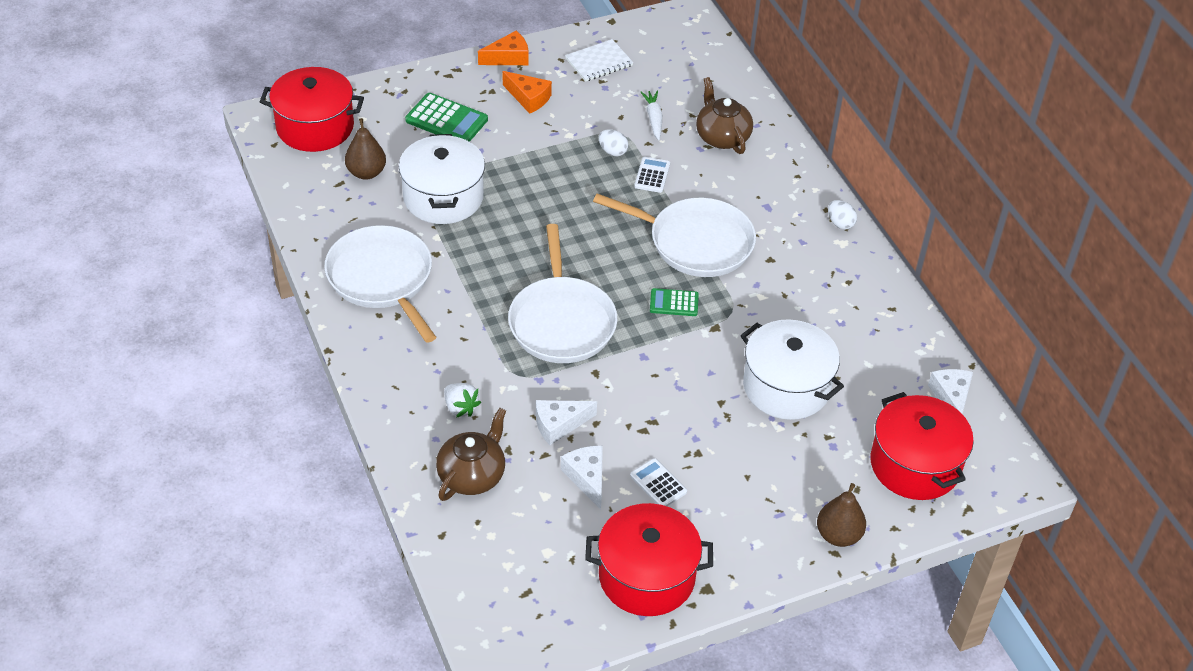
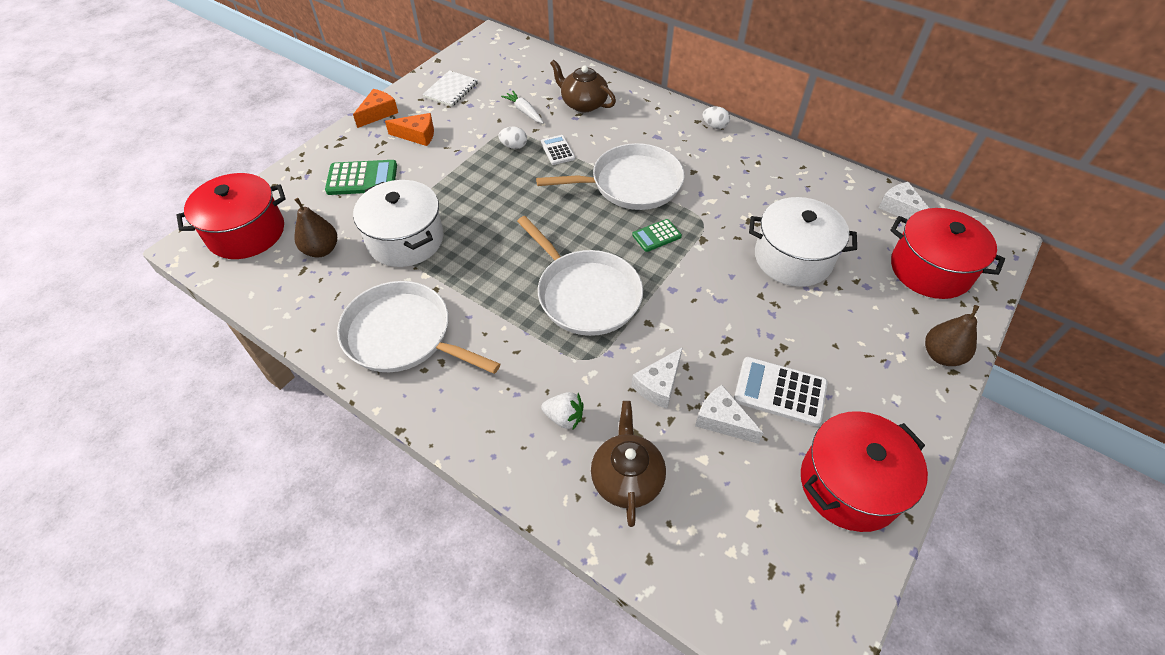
camera: 30 degrees left, 5 degrees up
white calculator [630,458,687,506] -> white calculator [734,357,828,426], size x1.66

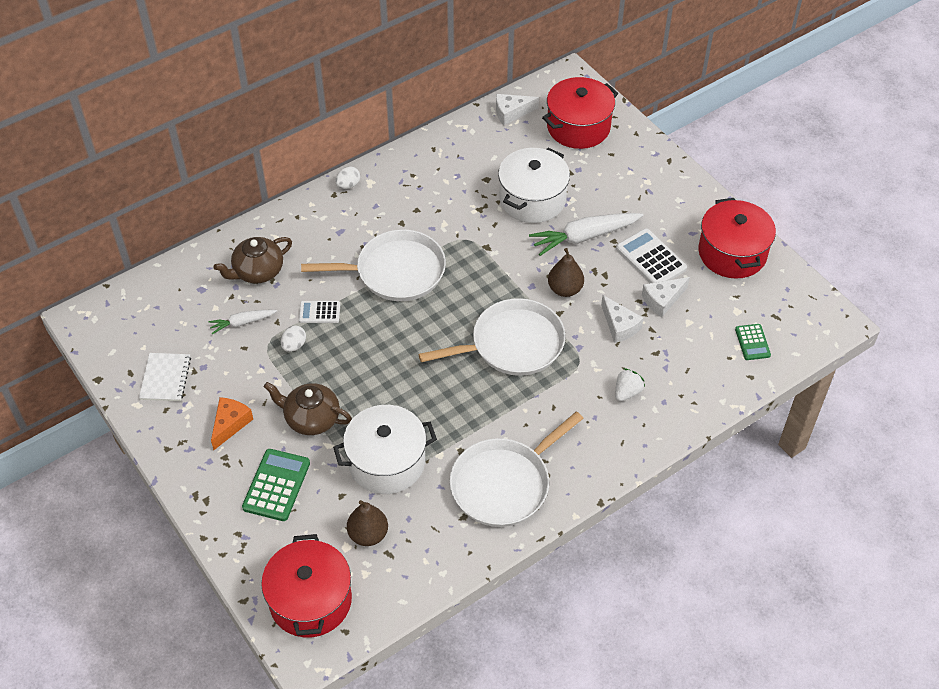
camera: 70 degrees left, 0 degrees up
orange cheese [353,89,398,128] -> none
white notebook [423,70,478,107] -> white notebook turned 45 degrees clockwise [139,353,191,401]
white pan [536,143,685,210] -> white pan turned 75 degrees clockwise [301,230,446,301]
brown teapot [591,401,666,527] -> brown teapot moved to [264,382,352,435]
green calculator [632,219,682,252] -> green calculator moved to [735,324,771,360]
white calculator [734,357,828,426] -> white calculator turned 105 degrees clockwise [616,228,687,283]
brown pear [925,305,979,366] -> brown pear moved to [548,248,584,297]
none -> white carrot [529,213,643,256]

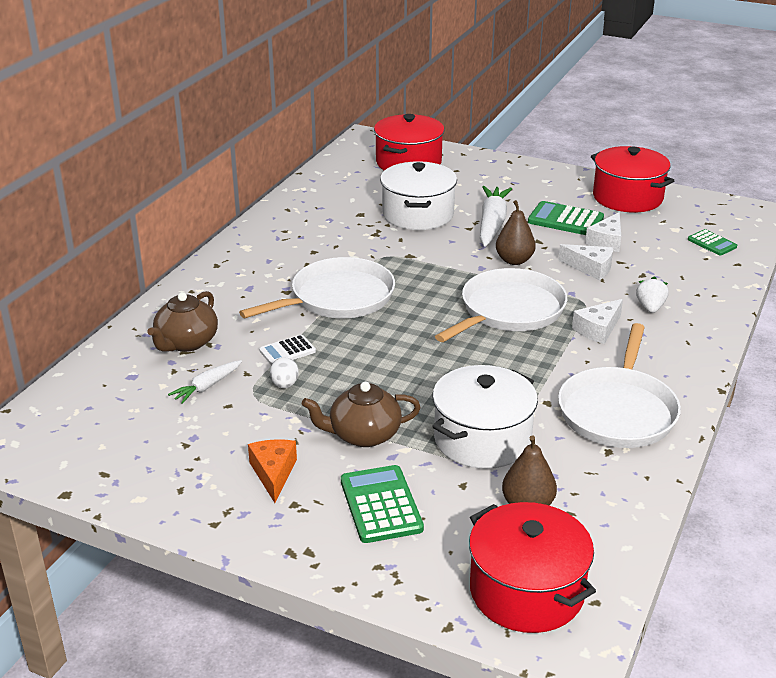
camera: 30 degrees left, 20 degrees down
white notebook [139,353,191,401] -> none
white egg [335,167,360,189] -> none
white cheese [496,94,539,125] -> white cheese moved to [572,299,623,344]
white carrot [529,213,643,256] -> white carrot turned 150 degrees clockwise [480,186,512,247]
white calculator [616,228,687,283] -> green calculator [528,201,604,235]

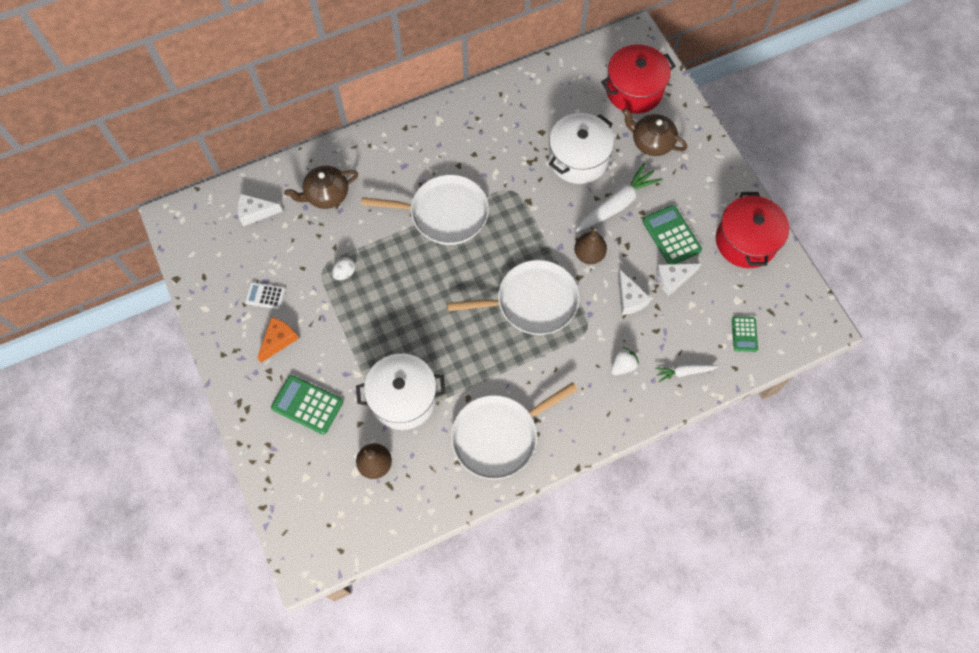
camera: 40 degrees right, 35 degrees up
white carrot [168,360,242,404] -> white carrot moved to [655,364,718,382]
white calculator [259,335,316,365] -> white calculator moved to [245,282,285,309]
brown teapot [302,382,421,447] -> brown teapot moved to [622,108,687,156]
green calculator [341,465,424,543] -> green calculator turned 90 degrees counterclockwise [271,375,343,435]
red pot [469,502,596,633] -> none
white cheese [572,299,623,344] -> white cheese moved to [237,194,282,226]

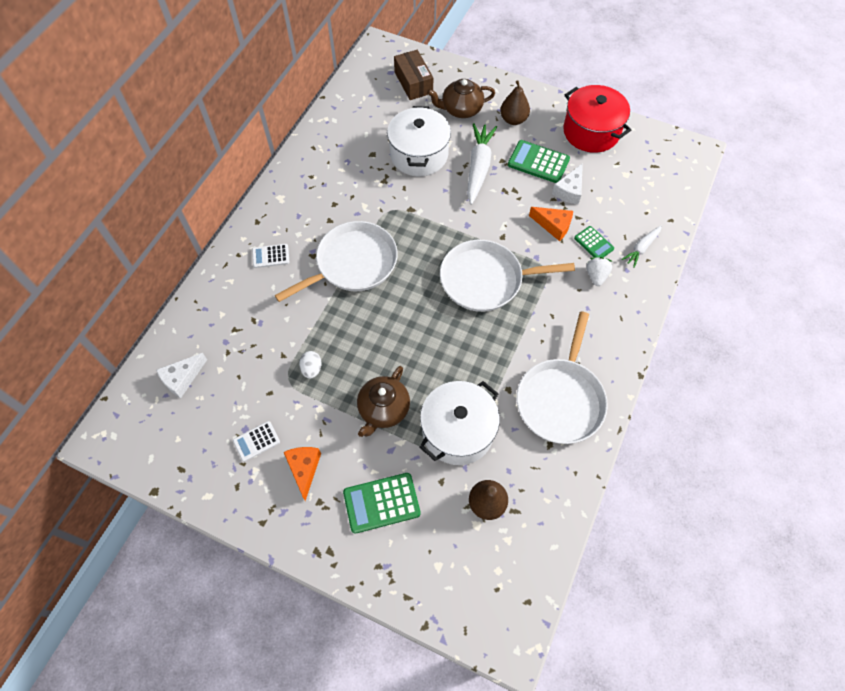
camera: 40 degrees left, 5 degrees down
brown teapot [284,166,358,209] -> brown teapot moved to [357,366,410,437]
white pan [447,260,580,335] -> white pan turned 135 degrees counterclockwise [440,240,575,312]
brown pear [574,227,607,264] -> brown pear moved to [500,80,530,125]
red pot [601,44,676,114] -> brown box [394,50,433,100]
white cheese [618,270,651,315] -> orange cheese [529,207,573,241]
green calculator [732,316,758,352] -> green calculator moved to [574,226,614,257]
none -> white calculator [252,244,289,268]

